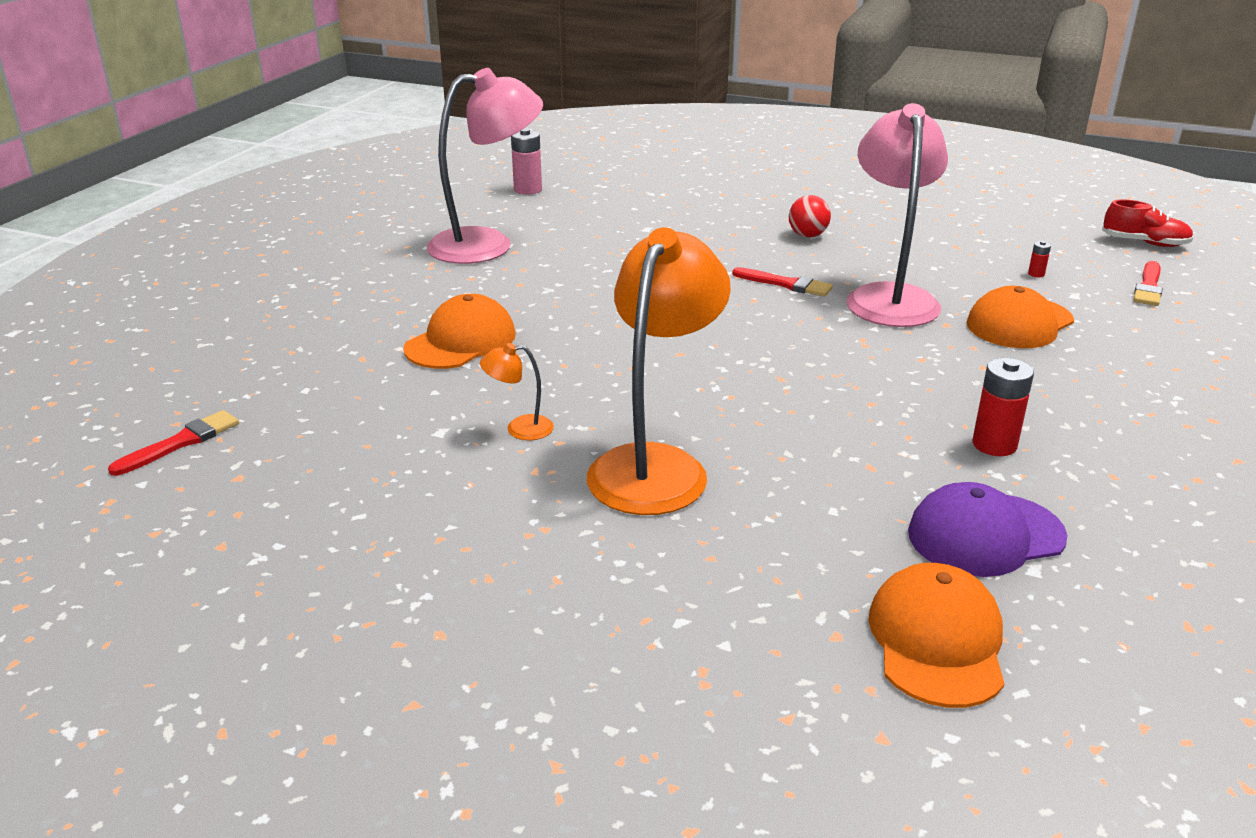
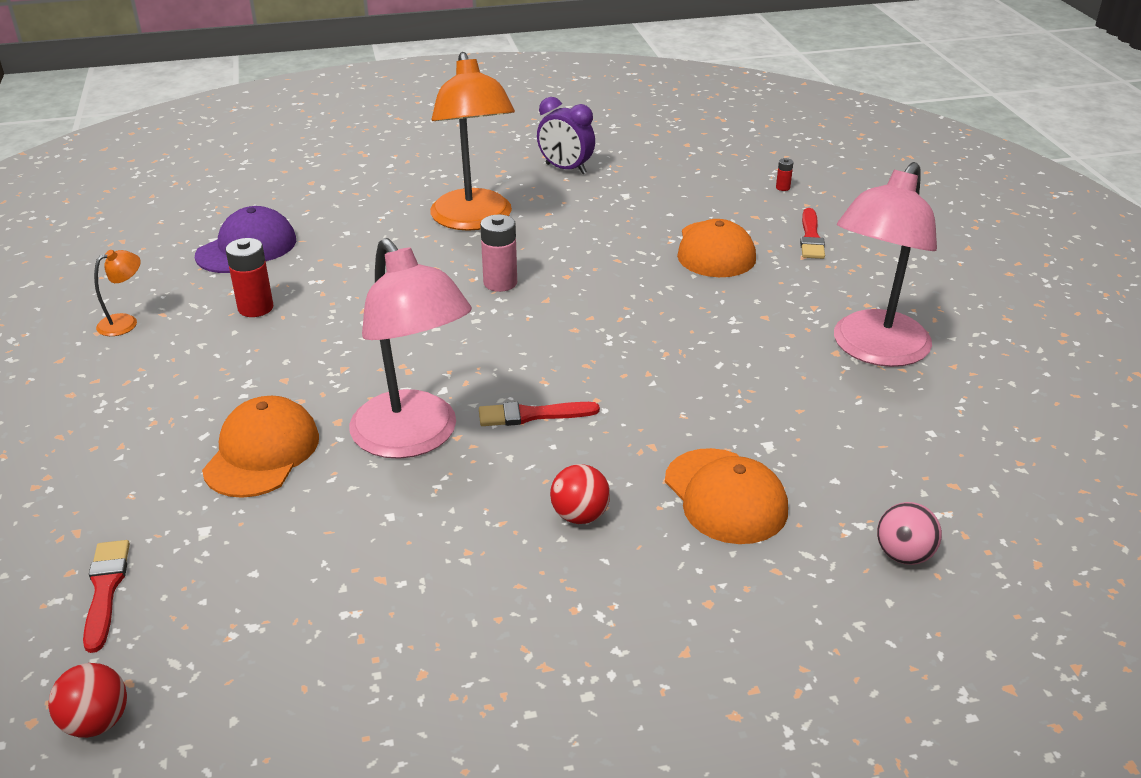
camera: 145 degrees right, 5 degrees up
red brush [108,410,239,476] -> red brush moved to [800,208,825,259]
orange lamp [480,343,554,440] -> orange lamp moved to [94,250,141,336]
pink battery [511,128,542,195] -> pink battery moved to [480,214,517,292]
orange cap [868,563,1005,708] -> orange cap moved to [665,448,788,544]
red battery [1028,241,1051,277] -> red battery moved to [776,158,794,191]
red shoe [1102,200,1193,247] -> red ball [48,663,127,738]
none -> purple clock [537,97,595,174]
none -> pink ball [877,502,942,565]

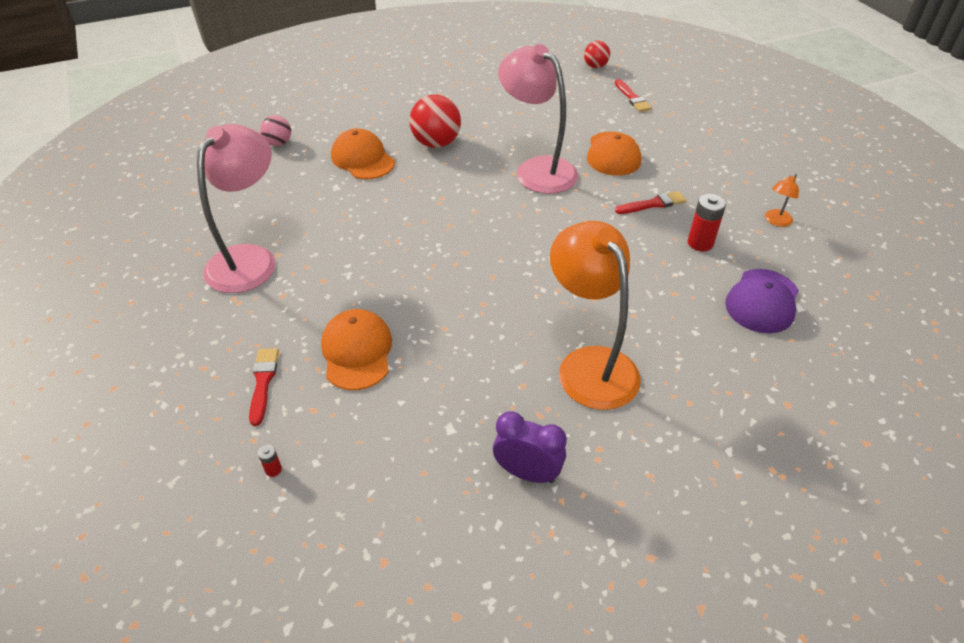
camera: 170 degrees right, 10 degrees up
red brush [479,402,600,426] -> red brush moved to [615,191,686,214]
pink battery [480,214,517,292] -> none
red ball [550,464,610,524] -> red ball [409,95,461,148], size x1.71

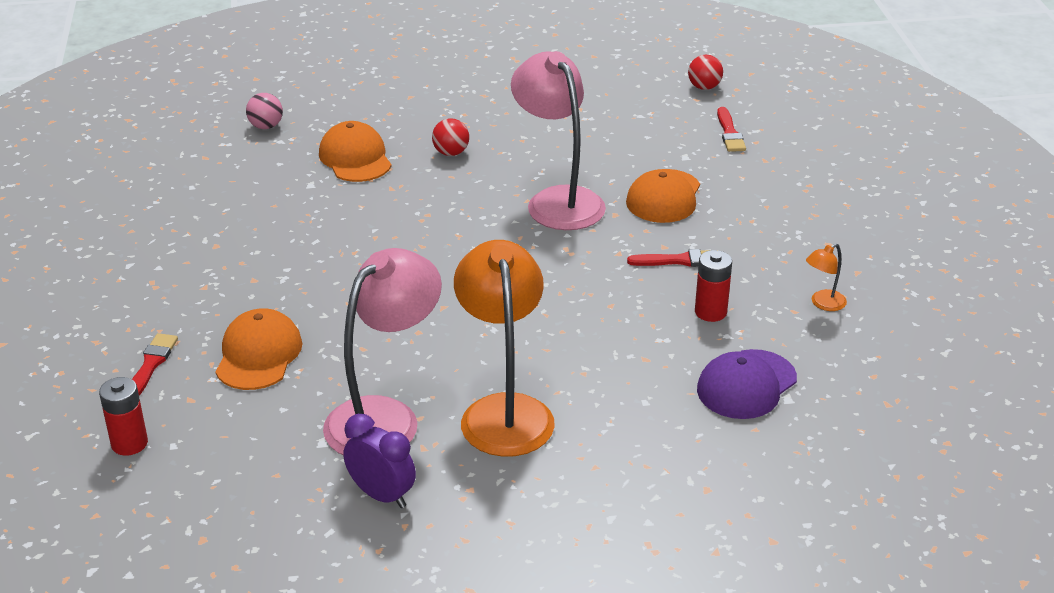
camera: 15 degrees right, 10 degrees down
pink lamp [197,124,276,293] -> pink lamp moved to [323,248,442,455]
red battery [258,445,282,477] -> red battery [99,377,148,456], size x2.07
red ball [409,95,461,148] -> red ball [432,118,469,156], size x0.59

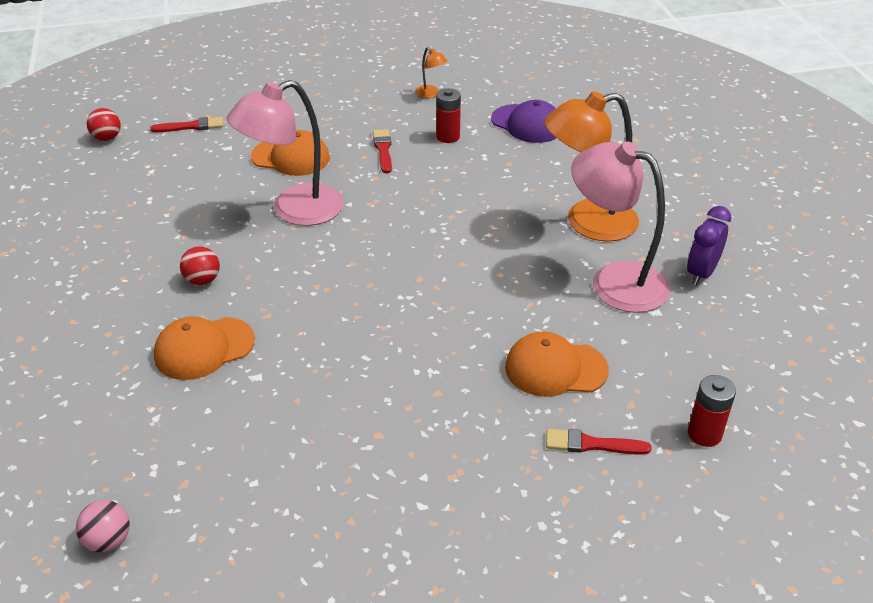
camera: 95 degrees left, 5 degrees up
pink ball [246,93,283,129] -> pink ball moved to [76,500,130,552]

